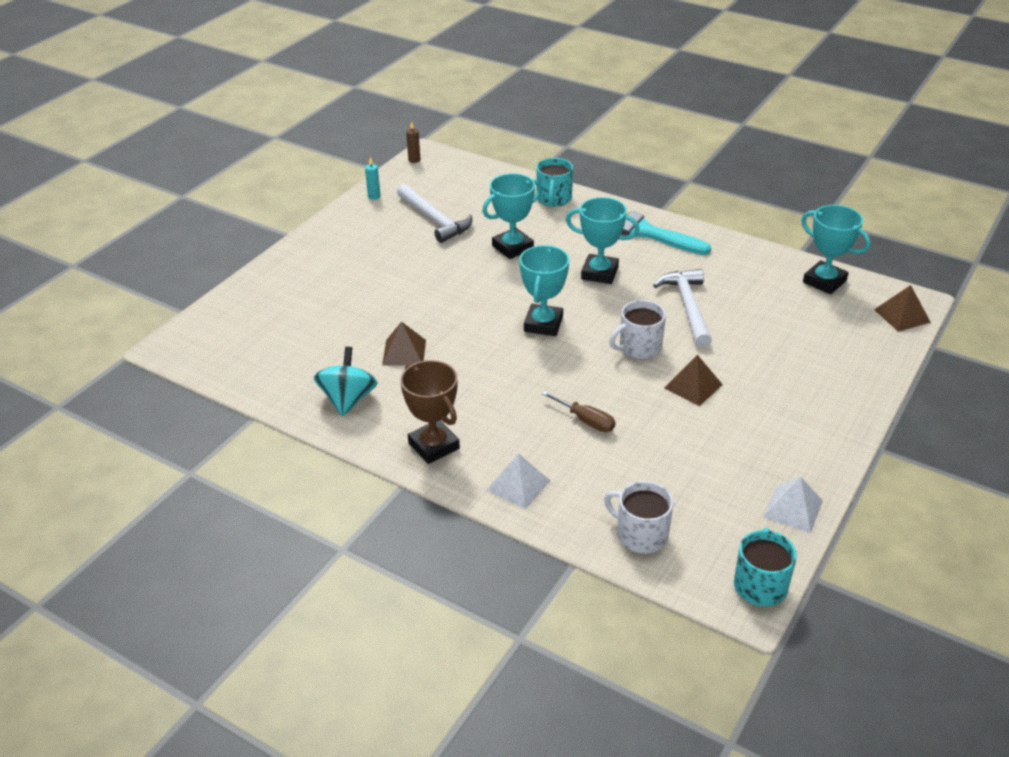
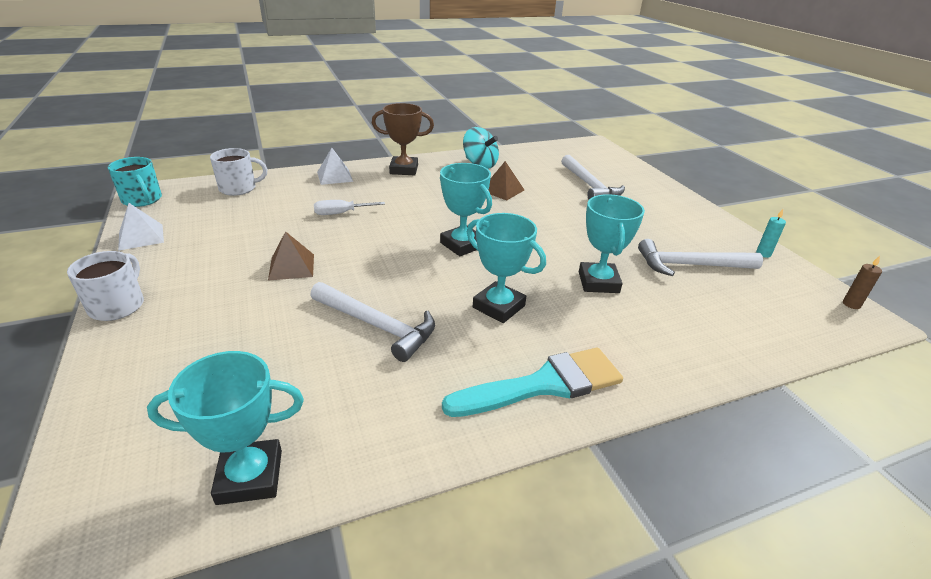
camera: 125 degrees right, 5 degrees down
turquoise mug [536,158,573,207] -> none
brown screwdriver [542,391,615,432] -> white screwdriver [314,200,385,215]
turquoise trophy [566,197,640,284] -> turquoise trophy turned 75 degrees clockwise [467,213,546,323]
white mug [609,300,666,359] -> white mug moved to [67,251,144,321]
brown pyramid [874,285,931,332] -> none
none -> white hammer [561,155,625,200]

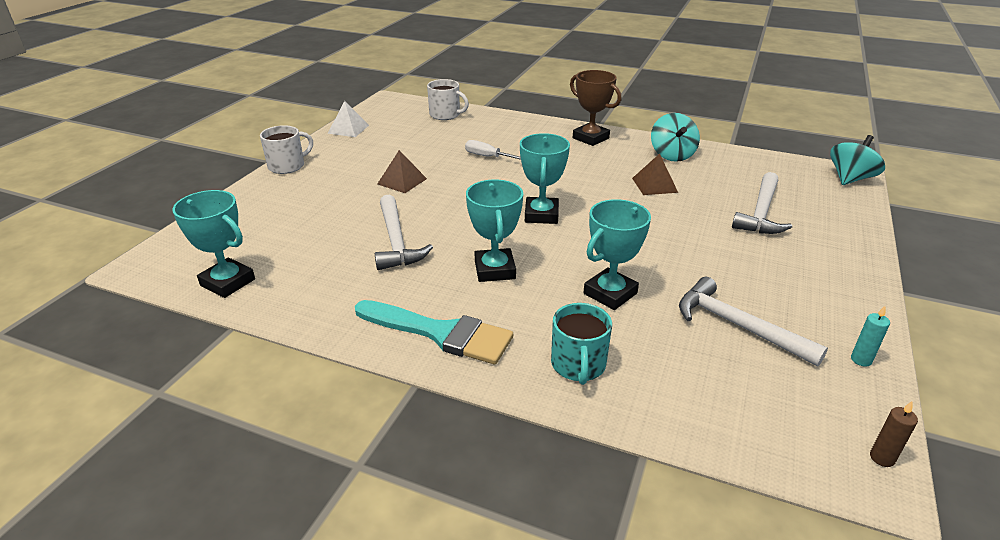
camera: 45 degrees right, 0 degrees up
turquoise mug [108,157,162,207] -> turquoise mug moved to [551,303,612,385]
white pyramid [317,148,353,185] -> none
none -> turquoise spinning top [830,135,885,185]

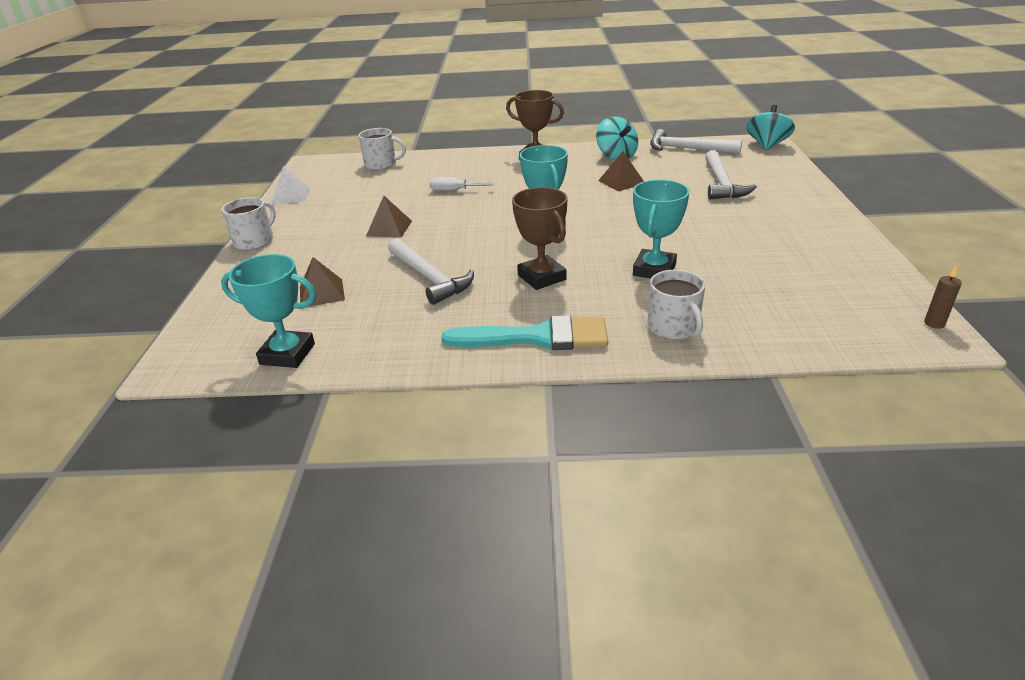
camera: 20 degrees left, 0 degrees up
turquoise trophy [466,179,523,282] -> brown trophy [512,187,567,290]
turquoise mug [551,303,612,385] -> white mug [648,270,705,340]
white hammer [679,277,828,366] -> white hammer moved to [650,129,742,154]
turquoise candle [851,306,890,366] -> none
none -> brown pyramid [300,257,345,307]

